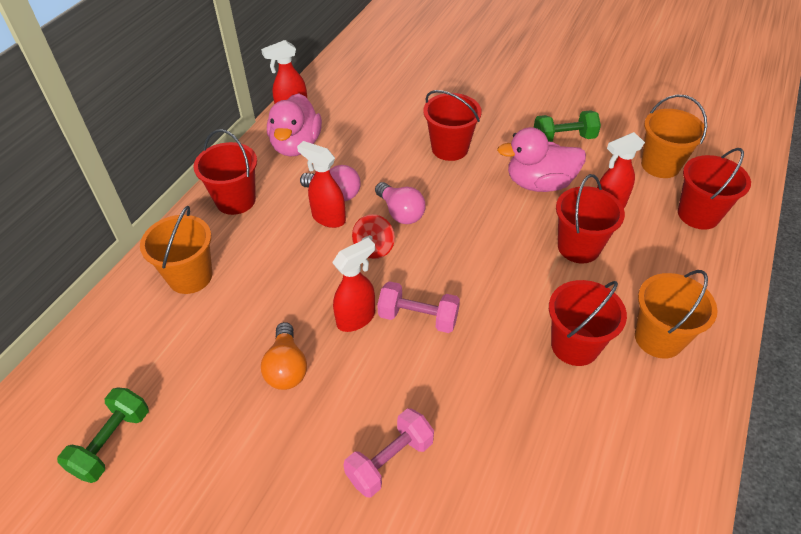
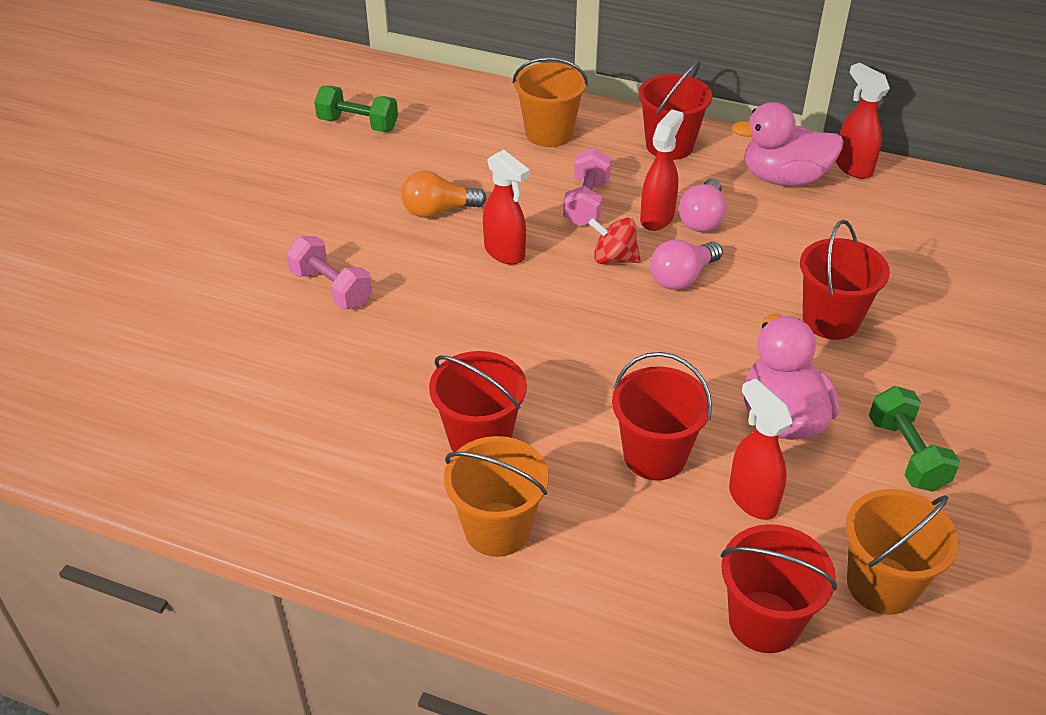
camera: 85 degrees right, 5 degrees down
pink dumbbell [377,281,460,333] -> pink dumbbell moved to [563,148,611,226]

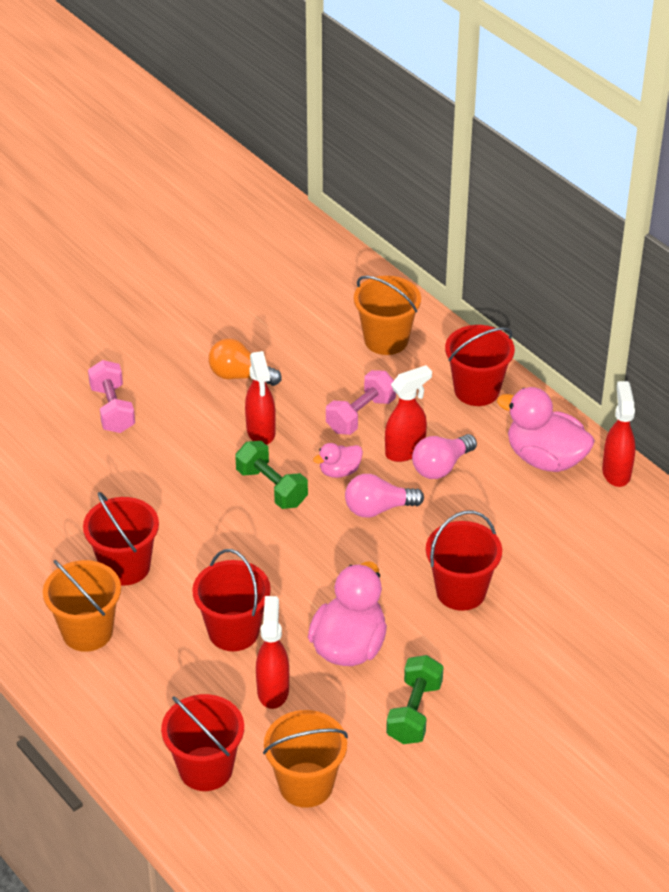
camera: 30 degrees right, 0 degrees up
green dumbbell [314,86,398,132] -> green dumbbell moved to [235,441,308,509]
red spinning top [588,218,641,264] -> pink duck [313,443,363,478]

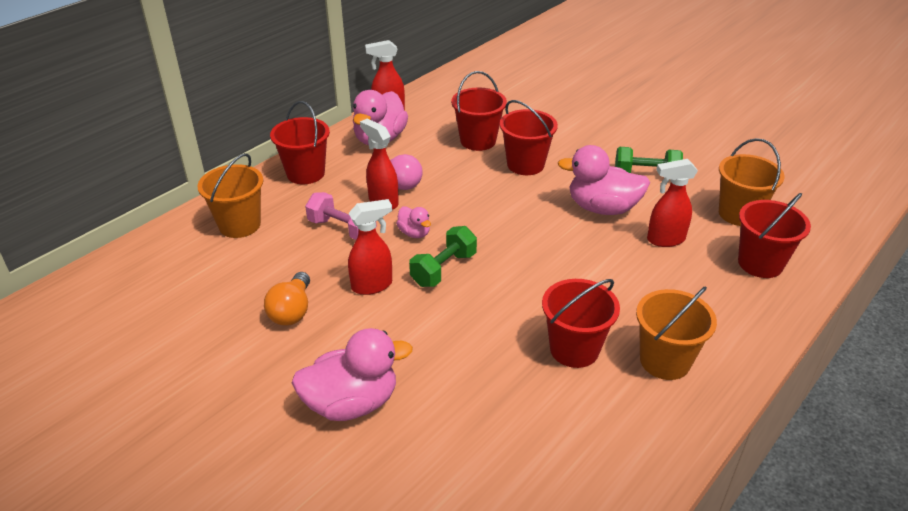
camera: 100 degrees left, 5 degrees down
pink dumbbell [88,360,135,433] -> pink duck [292,328,413,421]
red bucket [192,549,271,651] -> red bucket moved to [451,71,507,151]
pink light bulb [345,474,424,518] -> none

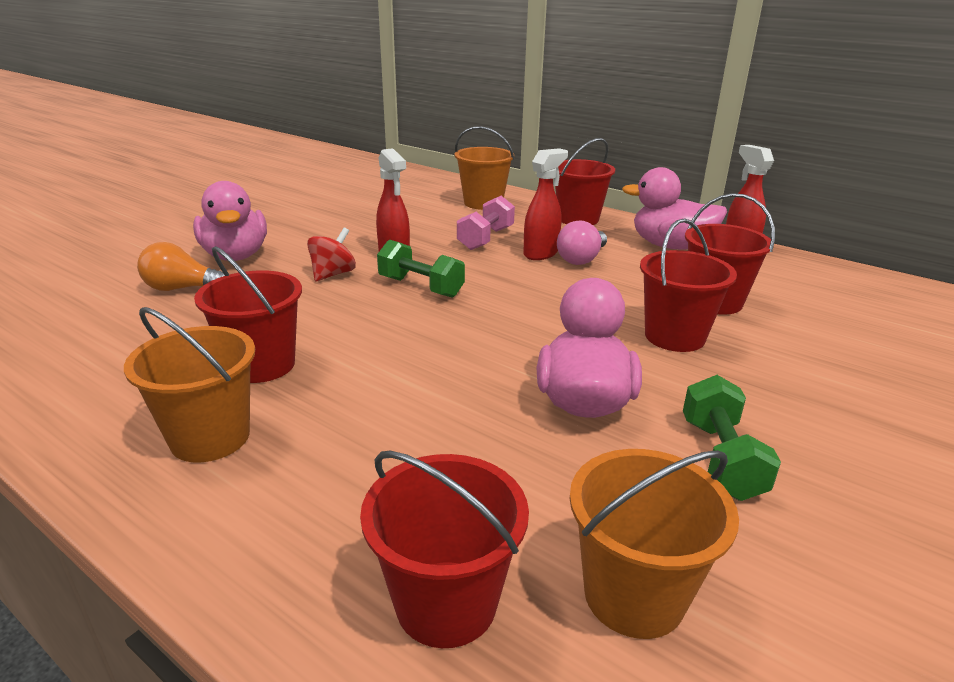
camera: 85 degrees right, 10 degrees down
orange light bulb [264,272,310,326] -> orange light bulb moved to [137,242,225,291]
pink duck [396,206,431,238] -> none
red spray bottle [647,159,698,247] -> none
none -> red spinning top [307,228,356,281]

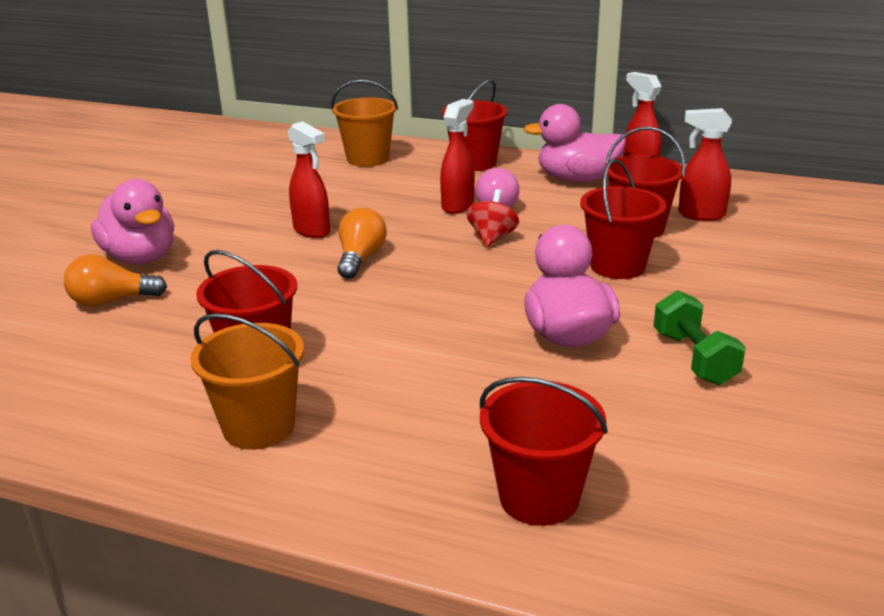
camera: 15 degrees left, 0 degrees up
red spinning top [307,228,356,281] -> red spinning top moved to [466,189,519,247]
green dumbbell [377,239,465,298] -> orange light bulb [338,208,387,279]
pink dumbbell [457,196,515,250] -> none
orange bucket [570,449,739,639] -> none
none -> red spray bottle [678,108,732,221]

